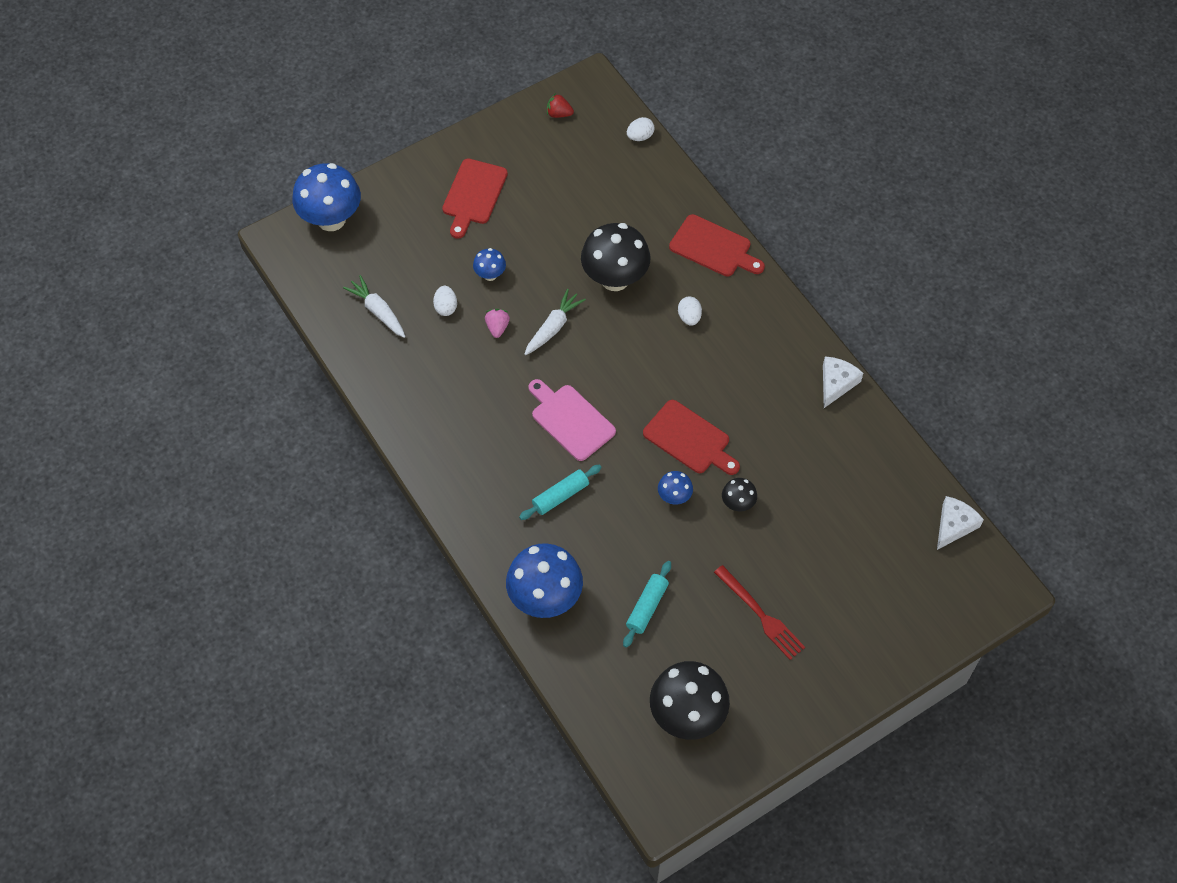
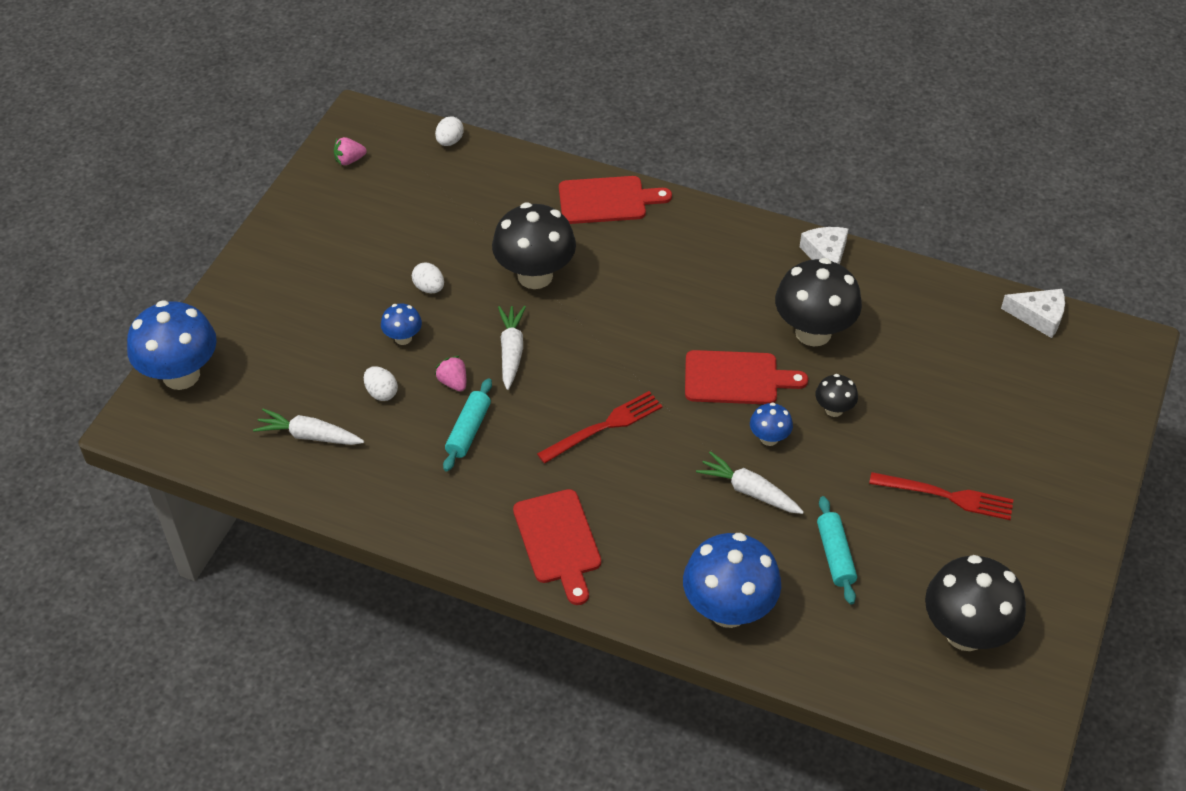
camera: 35 degrees left, 10 degrees down
red cutting board [442,159,508,239] -> red cutting board moved to [513,489,601,605]
turquoise rolling pin [519,465,601,520] -> turquoise rolling pin moved to [443,378,492,472]
pink cutting board [528,379,616,461] -> red fork [537,391,663,464]
red strawberry [547,93,574,118] -> pink strawberry [334,137,367,165]
white egg [678,296,702,326] -> white egg moved to [412,263,444,293]
white cheese [937,496,984,550] -> white cheese turned 105 degrees clockwise [1001,289,1065,338]
none -> white carrot [696,451,804,514]
none -> black mushroom [775,258,862,346]

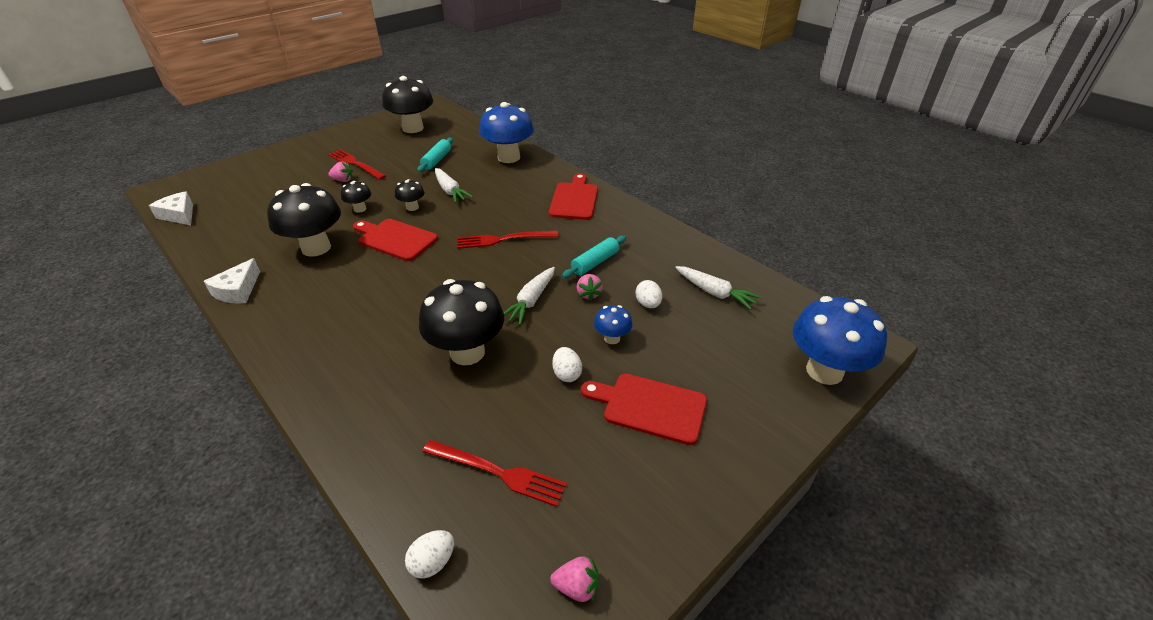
camera: 155 degrees left, 10 degrees down
red cutting board [559,176,672,224] -> red cutting board moved to [581,374,707,445]
blue mushroom [750,402,793,446] -> black mushroom [395,179,424,211]
none -> pink strawberry [329,162,353,182]
none -> red fork [422,440,567,507]

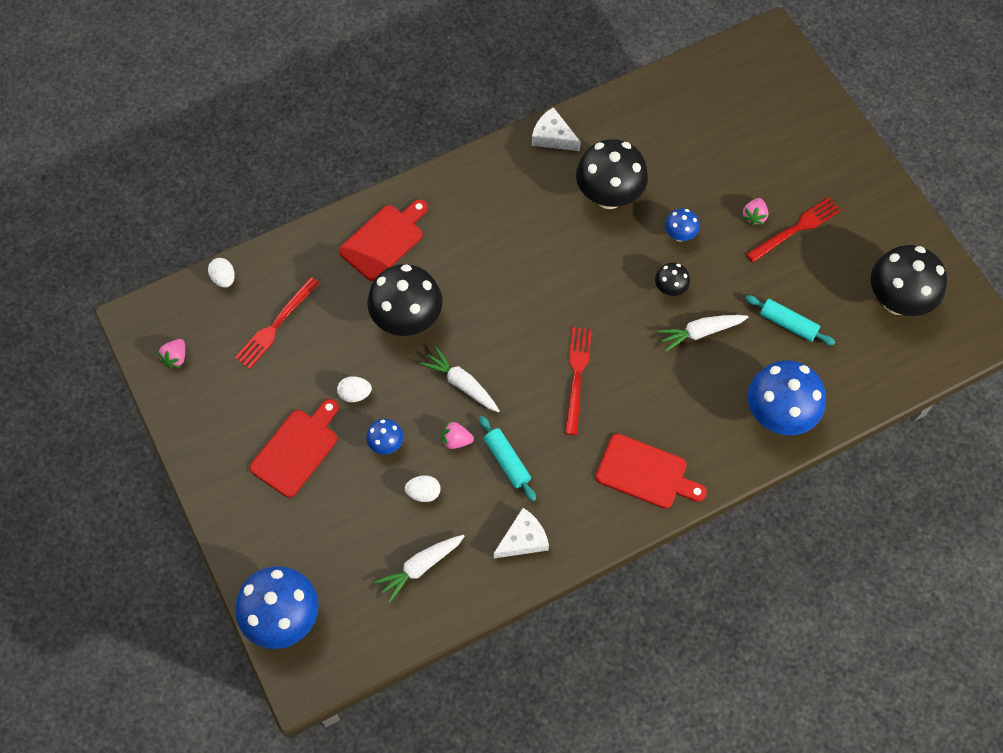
camera: 105 degrees right, 25 degrees up
white cheese [149,191,193,225] -> white cheese moved to [493,508,549,558]
black mushroom [341,181,371,213] -> blue mushroom [665,208,700,242]
red cutting board [353,219,438,261] -> red cutting board moved to [339,199,428,281]

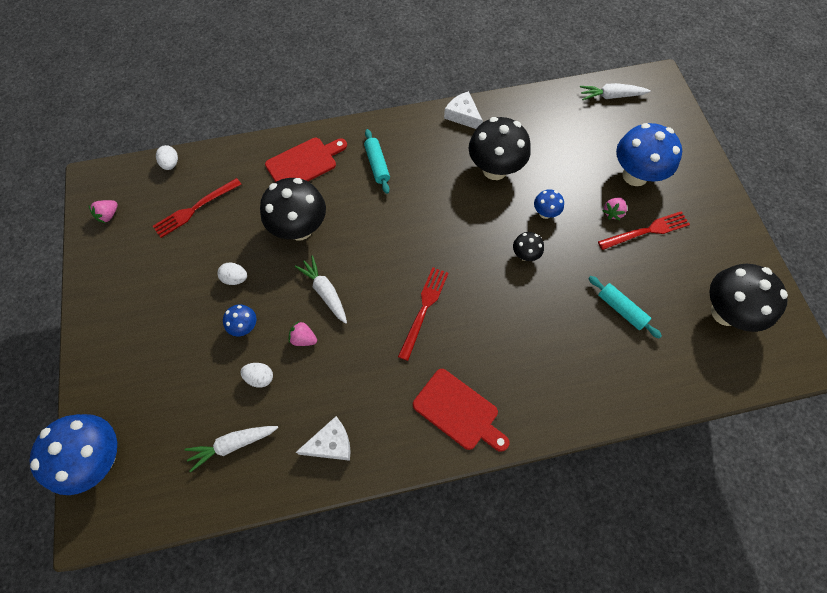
camera: 15 degrees right, 0 degrees up
red cutting board [250,399,339,497] -> none
turquoise rolling pin [479,416,536,501] -> turquoise rolling pin moved to [364,129,390,194]
white carrot [657,315,749,352] -> white carrot moved to [580,83,651,100]
blue mushroom [748,360,826,435] -> blue mushroom moved to [616,123,682,186]

